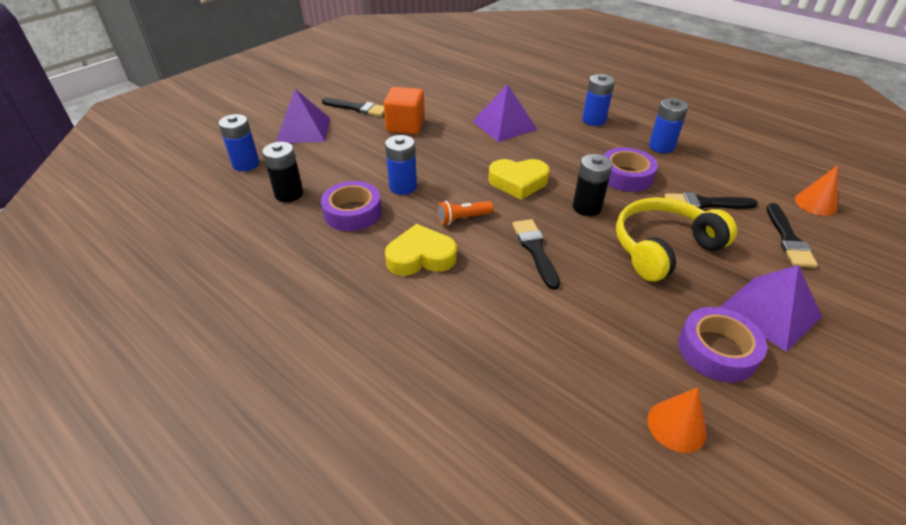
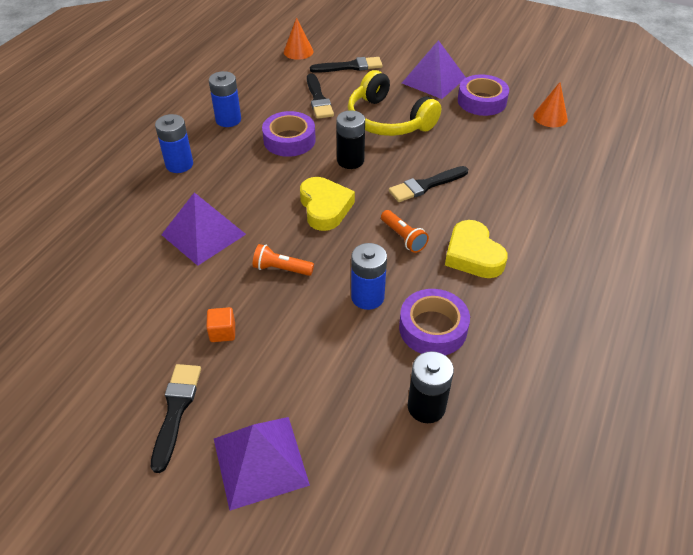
camera: 105 degrees left, 5 degrees up
blue battery [218,114,260,171] -> none
orange cube [384,87,425,134] -> orange cube [206,307,235,342], size x0.51
none -> orange flashlight [253,244,314,276]

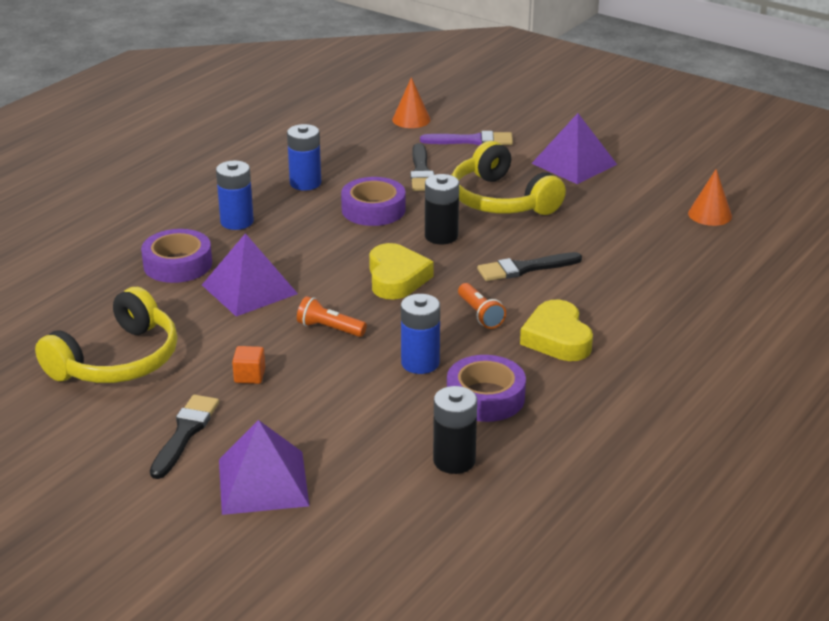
camera: 10 degrees right, 15 degrees down
black brush [310,57,383,73] -> purple brush [420,131,513,145]
purple tape [458,74,509,116] -> purple tape moved to [141,229,212,283]
none -> yellow headphones [35,287,177,383]

